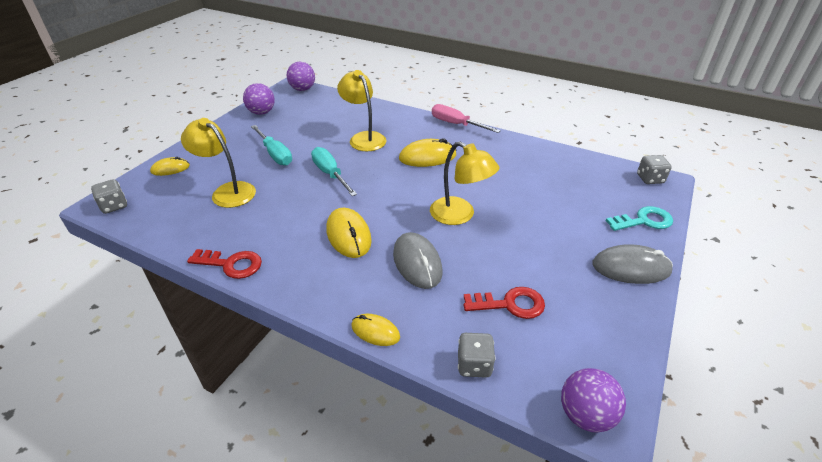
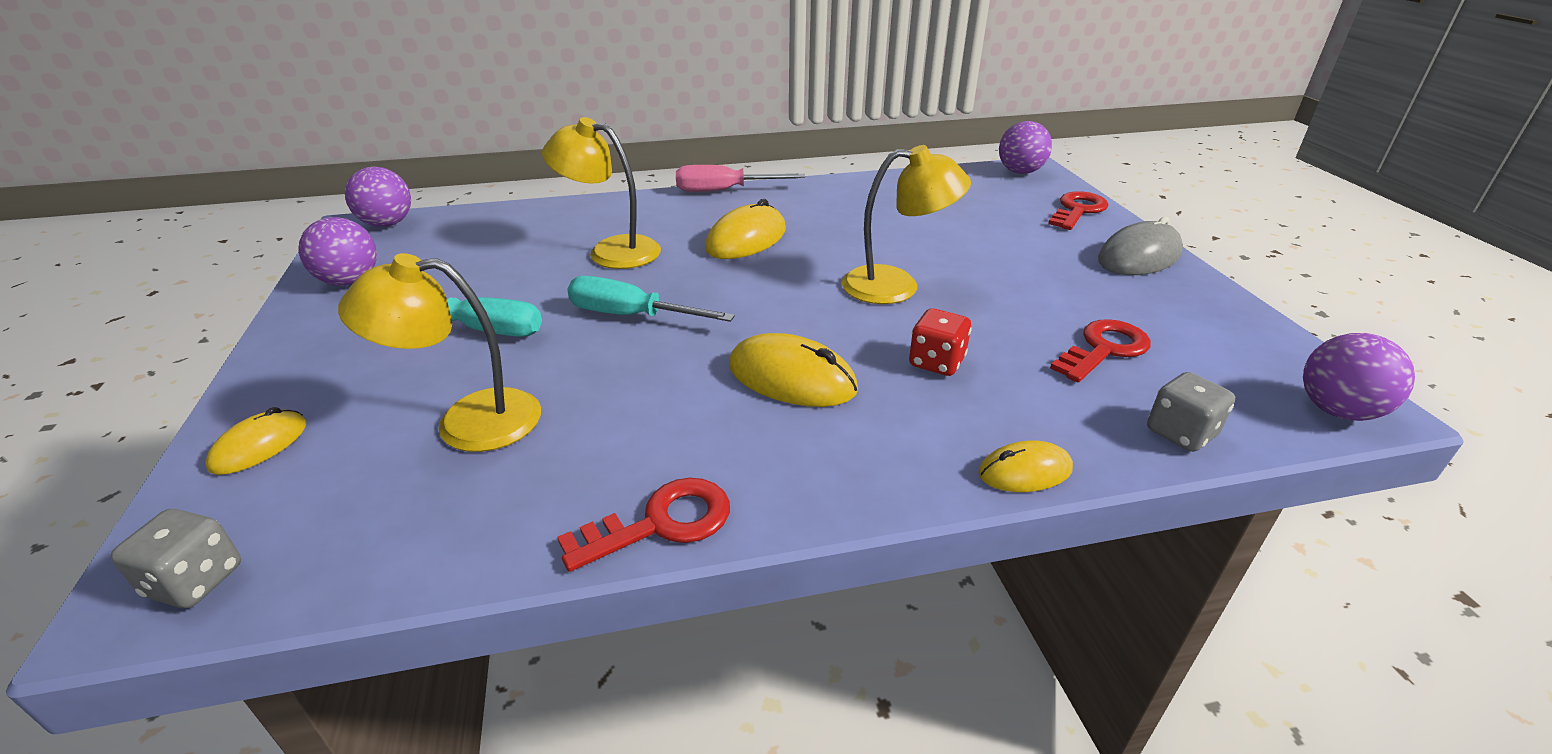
camera: 40 degrees left, 5 degrees down
grey mouse [393,232,443,289] -> red dice [909,308,972,376]
turquoise key [606,206,673,231] -> red key [1048,191,1109,230]
grey dice [637,155,672,184] -> purple ball [999,121,1052,174]

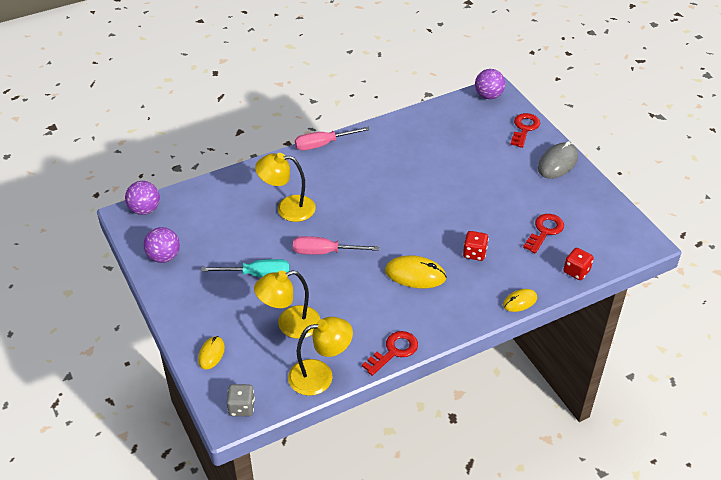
camera: 15 degrees left, 10 degrees up
turquoise screwdriver [567,276,735,322] -> pink screwdriver [293,236,379,255]
yellow mouse [705,199,786,259] -> none
yellow lamp [842,145,971,304] -> yellow lamp moved to [288,317,353,396]
grey dice [1147,372,1235,452] -> red dice [563,248,594,280]
purple ball [1303,333,1415,421] -> none

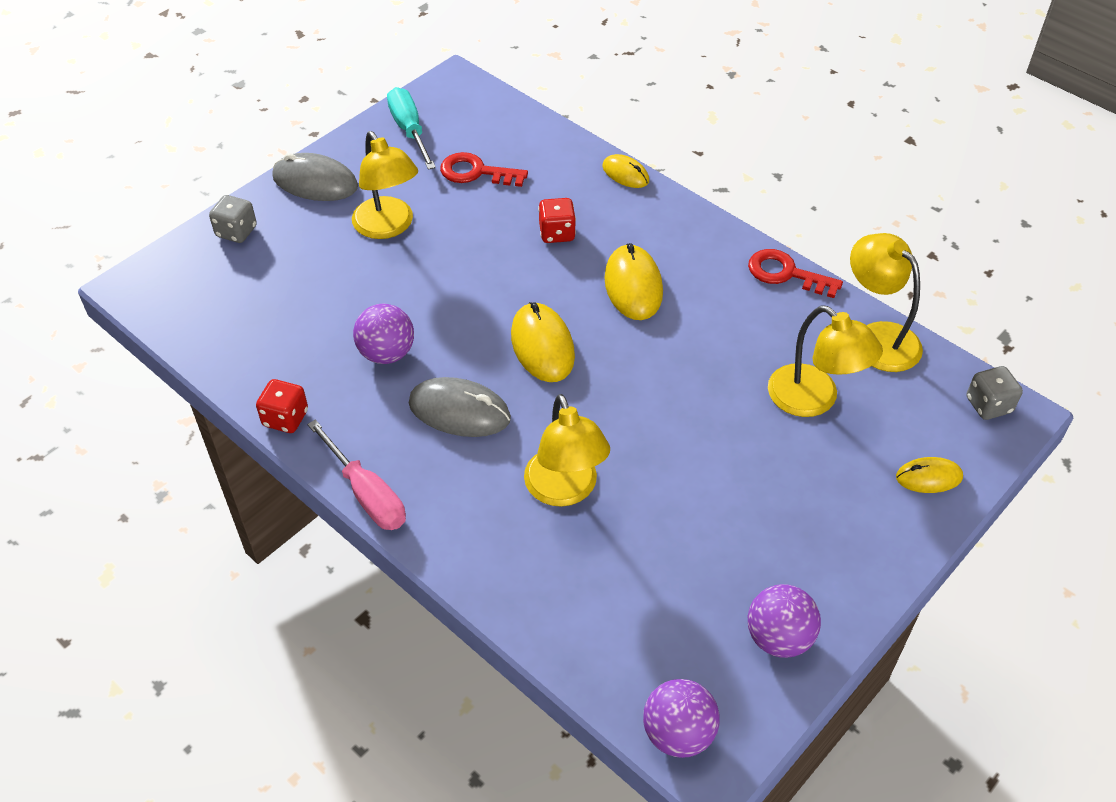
camera: 110 degrees left, 5 degrees up
turquoise screwdriver [201,259,290,277] -> turquoise screwdriver moved to [387,87,436,170]
pink screwdriver [293,236,379,255] -> none
purple ball [475,69,505,99] -> purple ball moved to [353,304,414,364]
red key [511,113,540,148] -> grey dice [209,195,257,243]
red dice [563,248,594,280] -> red dice moved to [256,379,308,433]
none -> yellow lamp [352,131,418,239]
none -> grey mouse [409,377,511,437]
none -> yellow mouse [511,302,575,382]

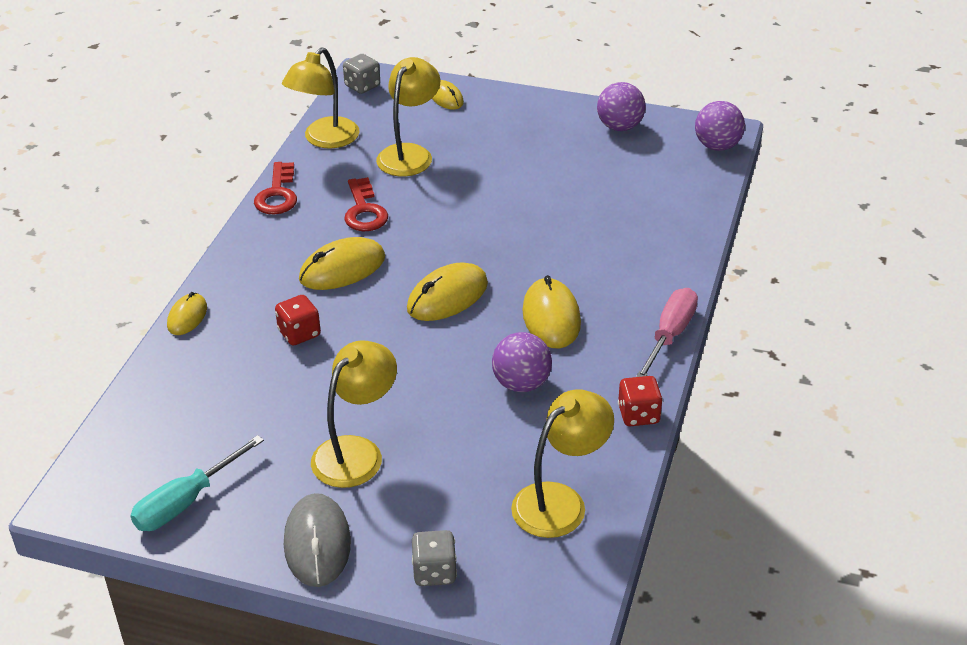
camera: 115 degrees left, 10 degrees down
grey mouse [409,377,511,437] -> yellow mouse [522,275,581,349]
red key [440,152,528,187] -> red key moved to [344,177,388,231]
yellow lamp [524,394,610,507] -> yellow lamp moved to [511,389,614,538]

